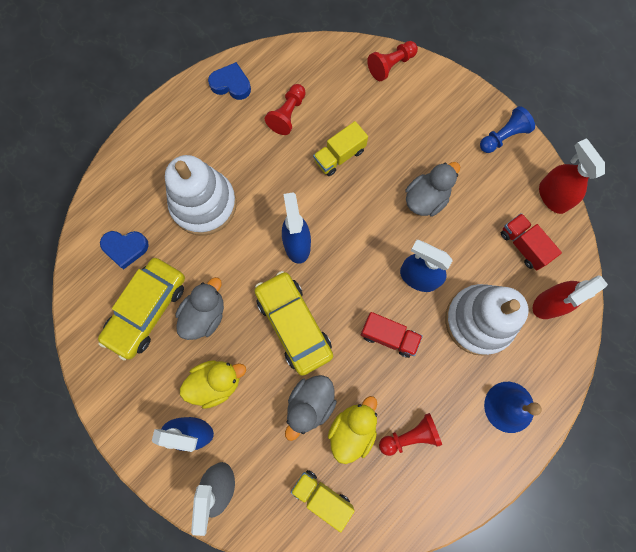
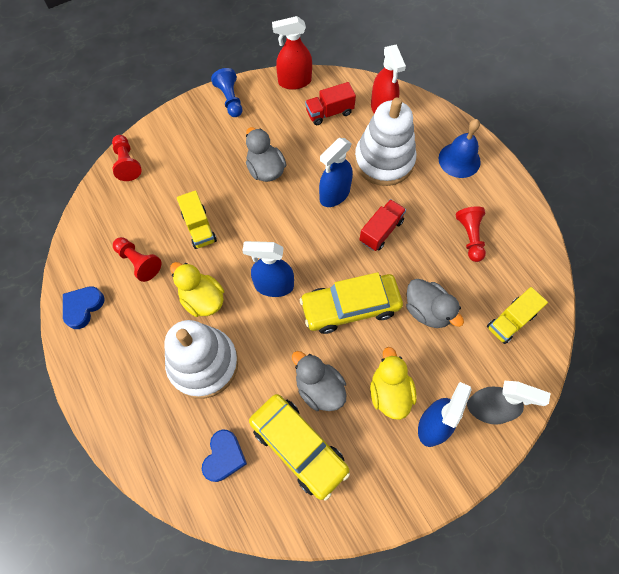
camera: 75 degrees left, 10 degrees down
yellow duck [328,396,377,464] -> yellow duck moved to [170,262,224,317]

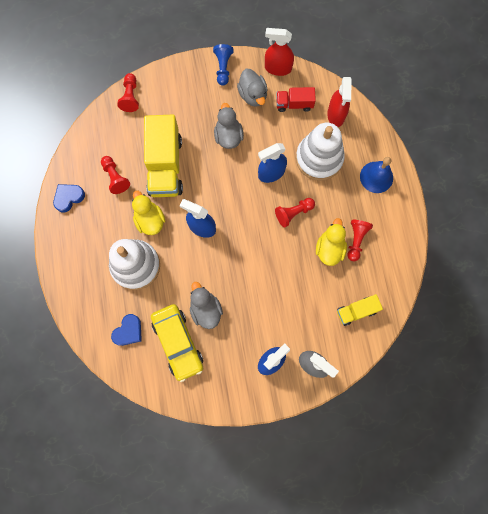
camera: 20 degrees right, 10 degrees up
yellow truck [177,191,217,249] -> yellow truck [144,115,183,197], size x1.92
yellow car [300,272,403,334] -> none
red truck [359,199,406,251] -> red pawn [275,198,315,228]
yellow duck [370,347,417,420] -> yellow duck moved to [316,218,347,266]
grey duck [406,279,464,328] -> grey duck moved to [237,69,268,107]

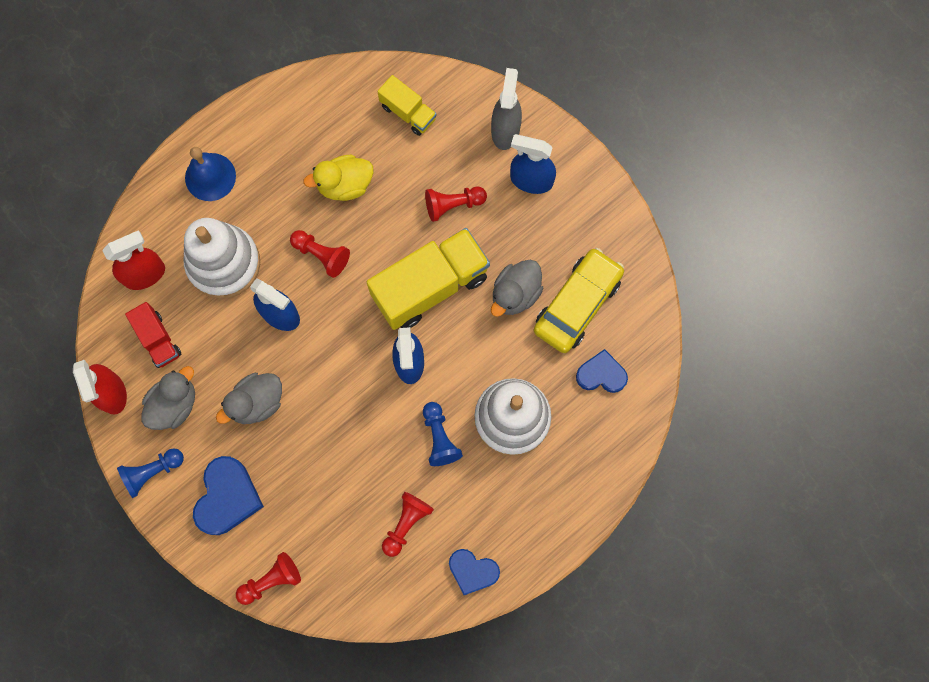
camera: 120 degrees left, 0 degrees up
yellow duck [132,191,165,235] -> blue pawn [423,402,463,466]
yellow truck [144,115,183,197] -> yellow truck moved to [367,228,490,330]
red pawn [347,220,373,261] -> red pawn moved to [425,186,487,222]
none -> blue heart [193,456,264,535]

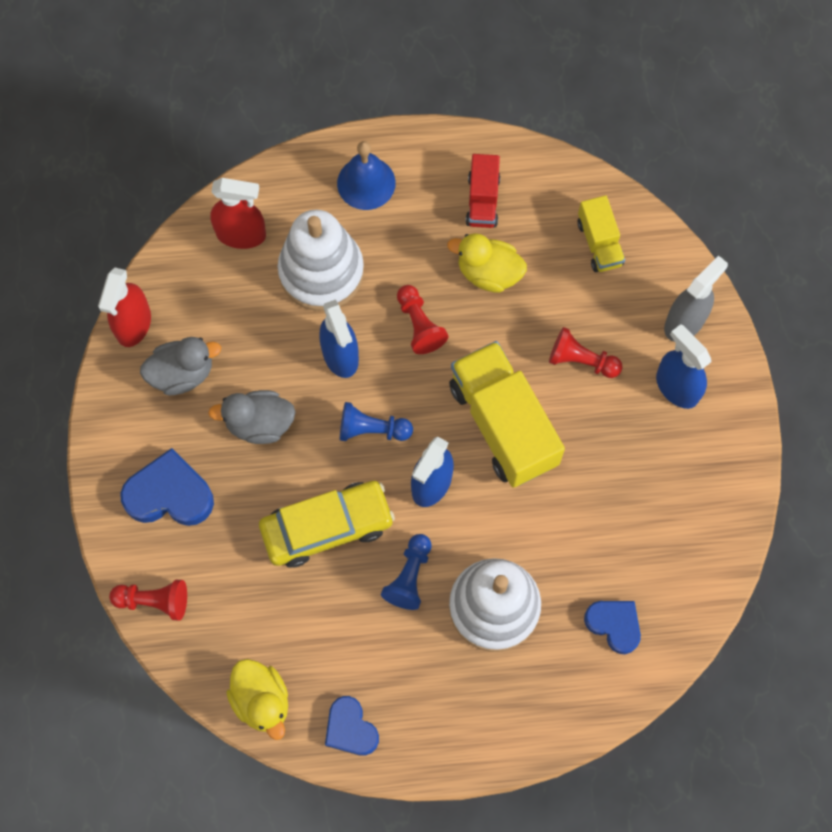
camera: 35 degrees right, 5 degrees down
blue pawn [117,448,184,498] -> blue pawn moved to [340,402,413,441]
red truck [125,302,181,368] -> red truck moved to [466,154,500,228]
blue heart [193,456,264,535] -> blue heart turned 135 degrees counterclockwise [120,448,214,526]
yellow truck [367,228,490,330] -> yellow truck turned 120 degrees counterclockwise [449,341,565,488]
red pawn [382,492,434,557] -> none
grey duck [491,260,543,317] -> none
yellow car [534,248,624,353] -> yellow car moved to [259,481,395,567]
none -> yellow duck [226,659,288,740]

